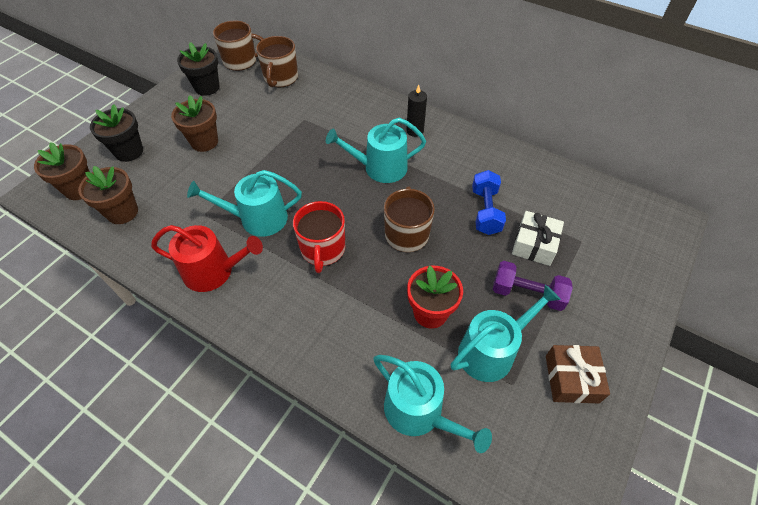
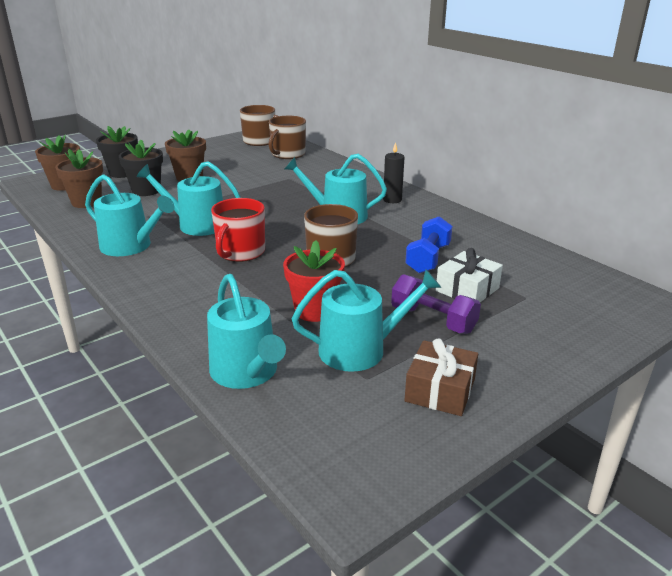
camera: 20 degrees right, 25 degrees down
red watering can [151,225,263,292] -> turquoise watering can [85,174,175,256]
black flower pot [177,42,220,96] -> black flower pot moved to [119,140,163,196]

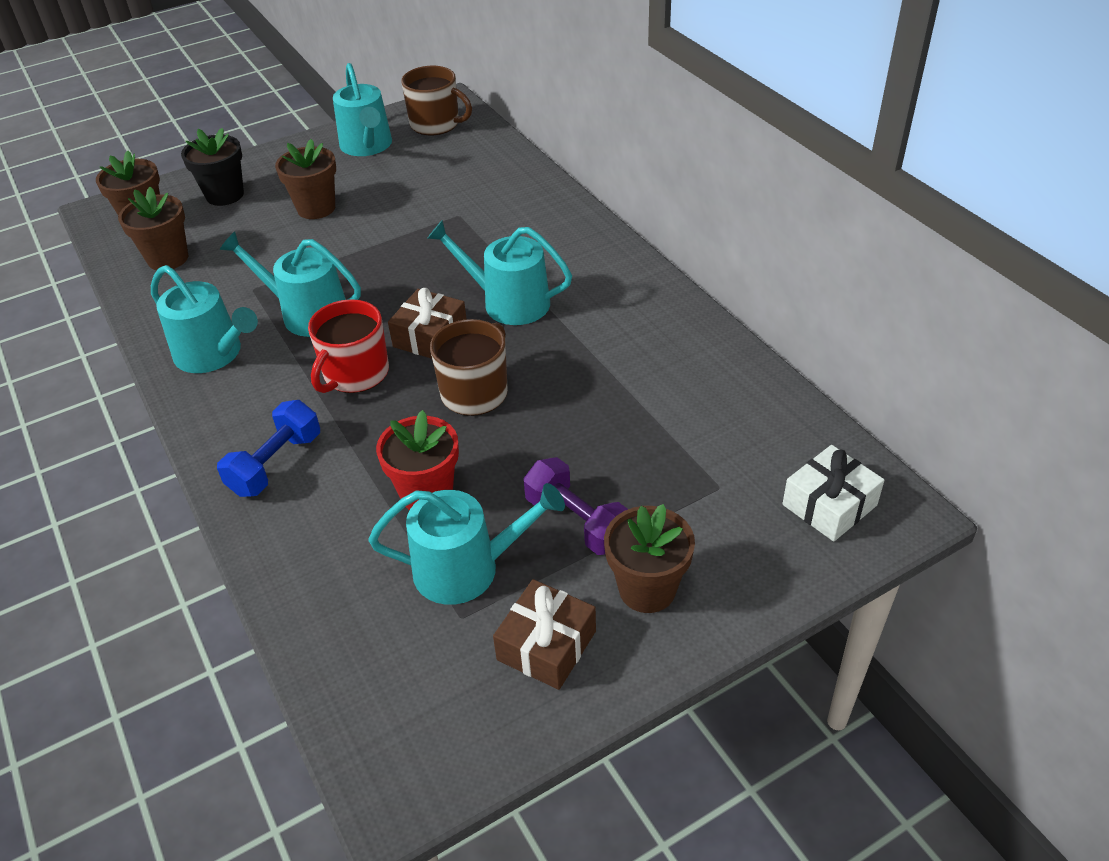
camera: 10 degrees right, 15 degrees up
black flower pot [119,140,163,196] -> none
turquoise watering can [207,274,286,389] -> turquoise watering can moved to [333,63,392,156]
brown mug [269,116,306,159] -> none
black candle [383,142,405,203] -> none
blue dumbbell [405,216,453,273] -> blue dumbbell moved to [217,400,320,497]
white gift [436,248,503,302] -> white gift moved to [783,445,884,542]
none -> brown gift [388,288,467,359]
none -> brown flower pot [604,504,695,613]

